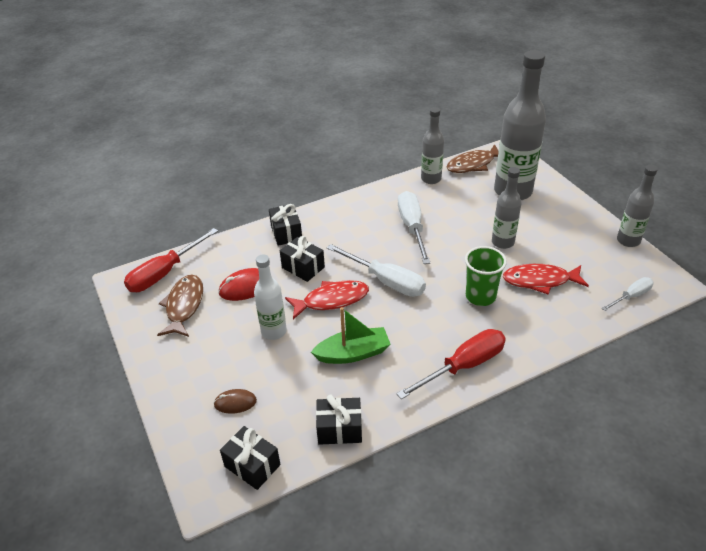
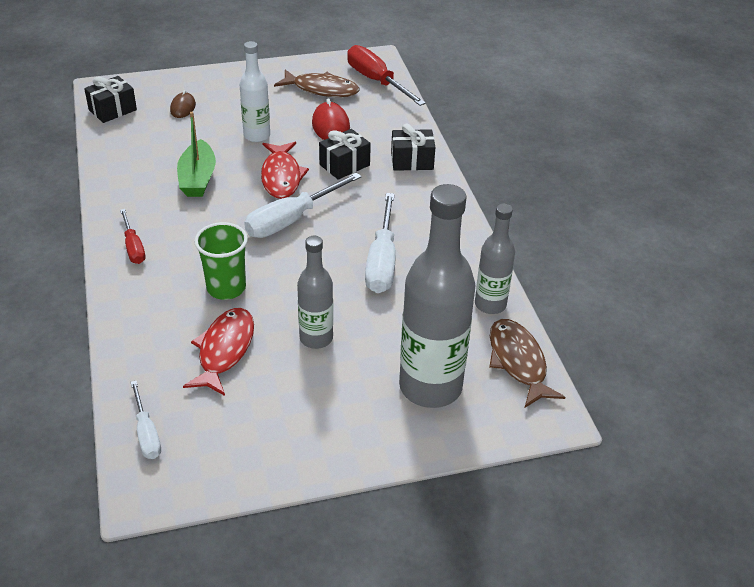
camera: 100 degrees right, 0 degrees up
black gift [316,395,362,445] -> none
red screwdriver [396,329,506,399] -> red screwdriver [120,209,145,264], size x0.58
white screwdriver [398,191,430,264] -> white screwdriver turned 90 degrees clockwise [365,193,396,293]
grey bottle [617,165,658,247] -> none

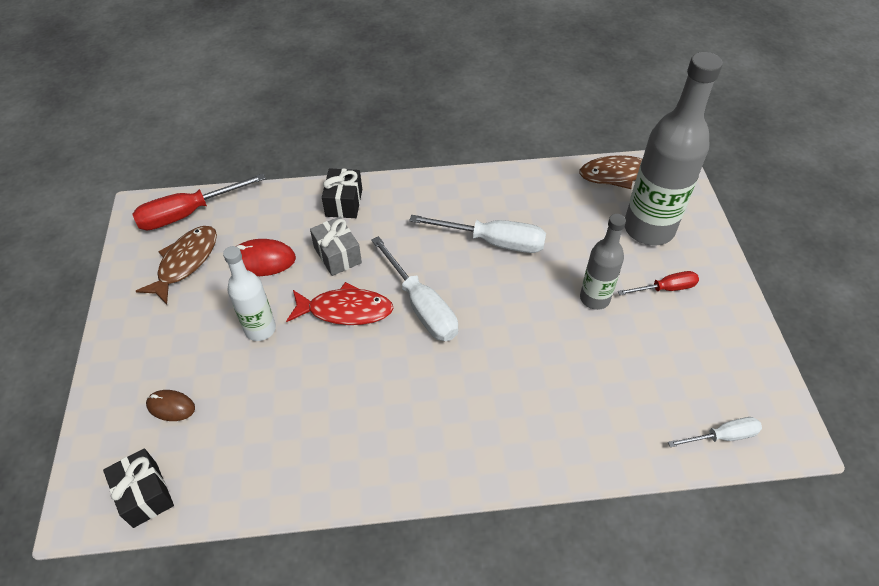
camera: 80 degrees left, 10 degrees up
red screwdriver [120,209,145,264] -> red screwdriver moved to [618,271,699,295]
green boat [177,112,216,197] -> none
red fish [183,308,254,396] -> none
green cup [194,222,248,300] -> none
black gift [319,129,371,180] -> grey gift [310,217,362,276]
grey bottle [475,203,515,314] -> none

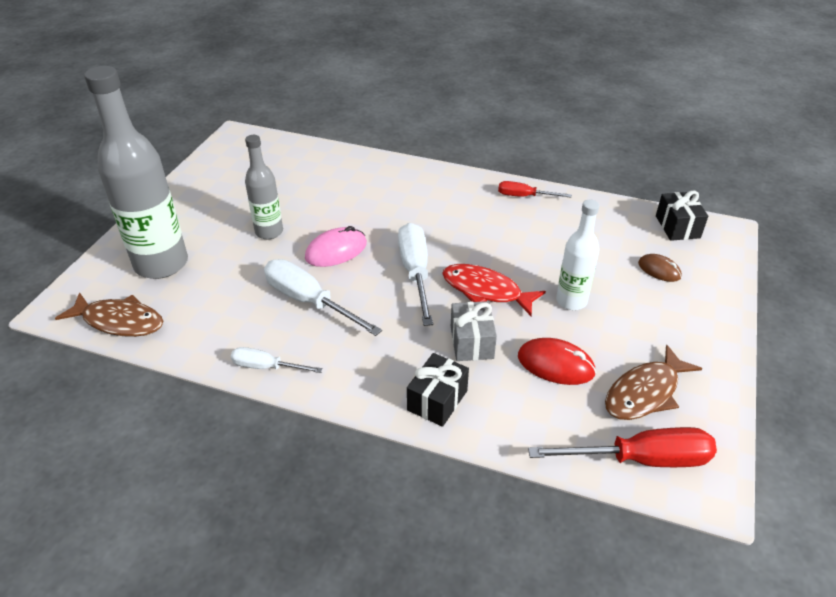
camera: 155 degrees left, 10 degrees down
red screwdriver [618,271,699,295] -> red screwdriver moved to [498,181,572,198]
white screwdriver [668,417,762,447] -> white screwdriver moved to [231,347,323,373]
none -> pink mouse [305,226,367,267]

